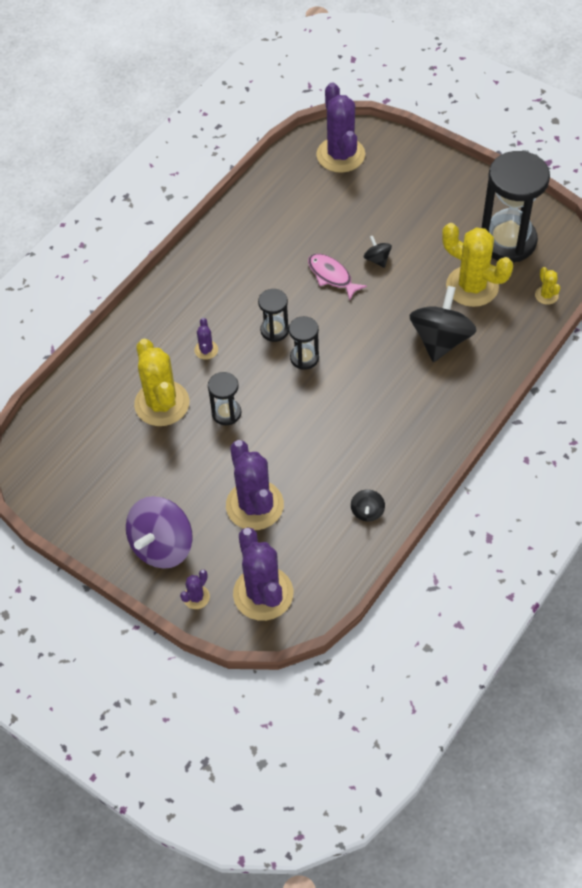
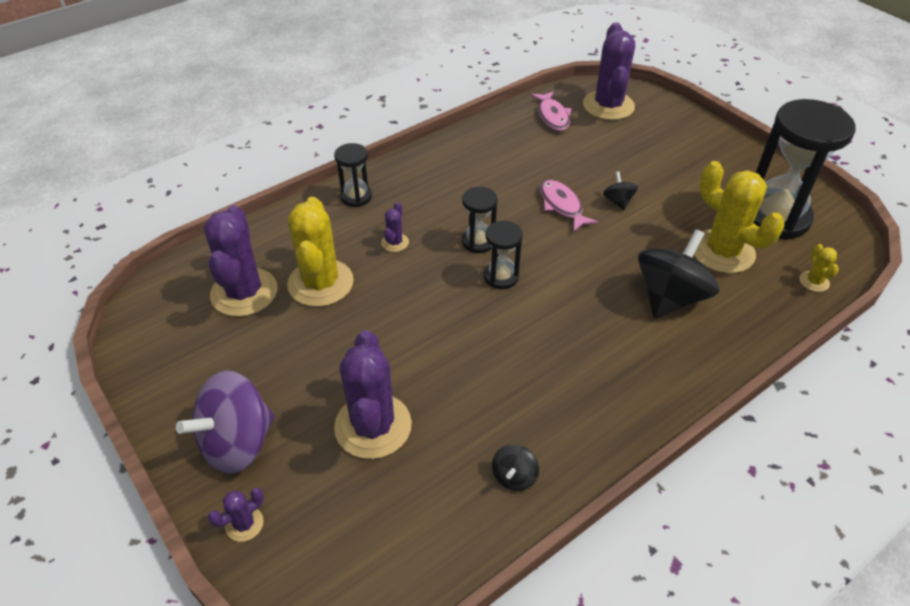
camera: 15 degrees right, 10 degrees down
black hourglass [208,372,241,425] -> black hourglass moved to [334,143,372,207]
purple cactus [233,527,293,621] -> purple cactus moved to [204,205,277,317]
none -> pink fish [531,91,571,131]

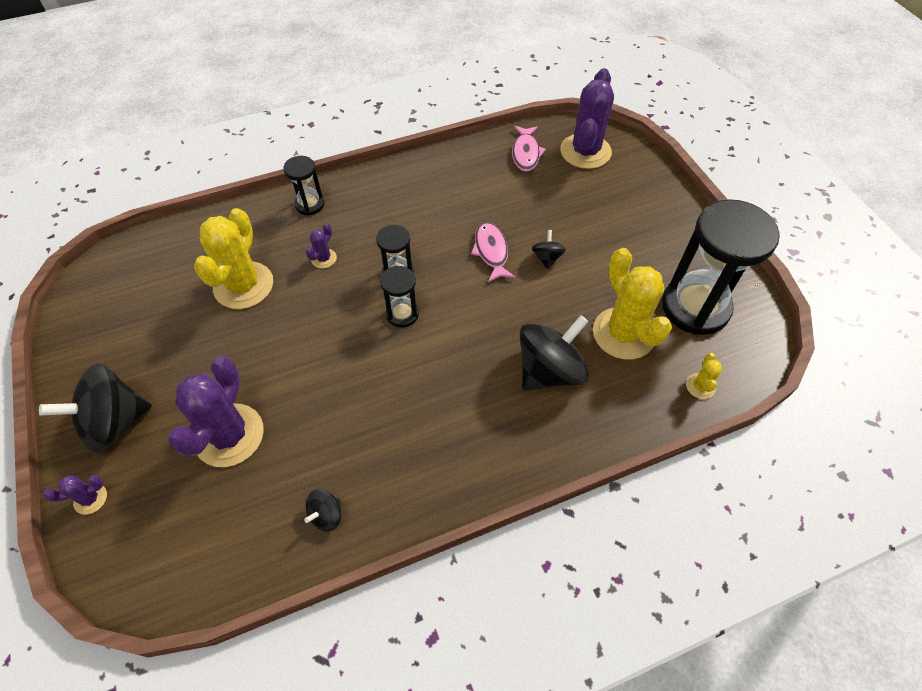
camera: 15 degrees right, 10 degrees up
purple spinning top [176,370,275,474] -> black spinning top [39,363,152,453]
purple cactus [204,205,277,317] -> none

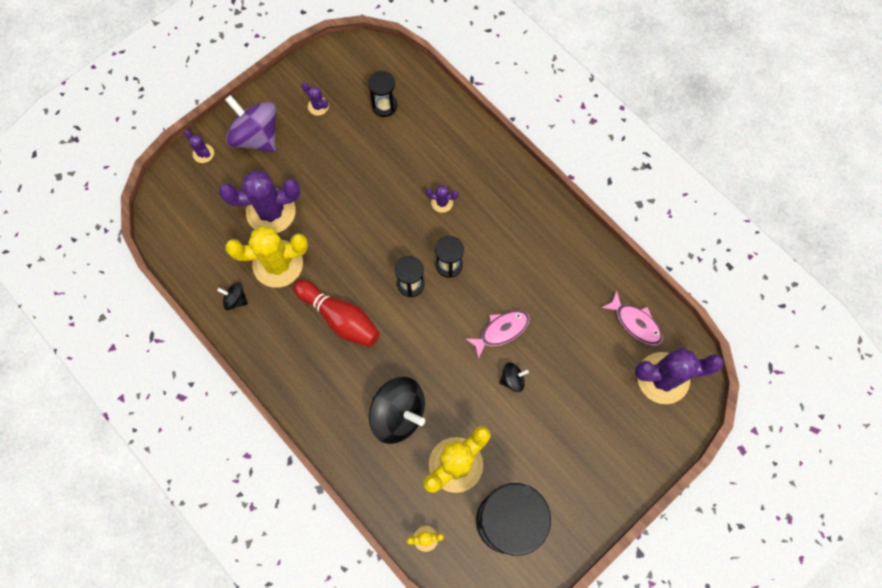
camera: 70 degrees right, 15 degrees up
black spinning top [39,363,152,453] -> purple spinning top [225,95,276,153]
yellow cactus [194,208,273,309] -> yellow cactus moved to [225,226,308,288]
black hourglass [283,156,324,215] -> black hourglass moved to [368,71,397,117]
pink fish [512,126,546,172] -> pink fish turned 120 degrees counterclockwise [601,290,663,346]
none -> red bowling pin [293,280,380,347]
none -> purple cactus [302,82,329,116]

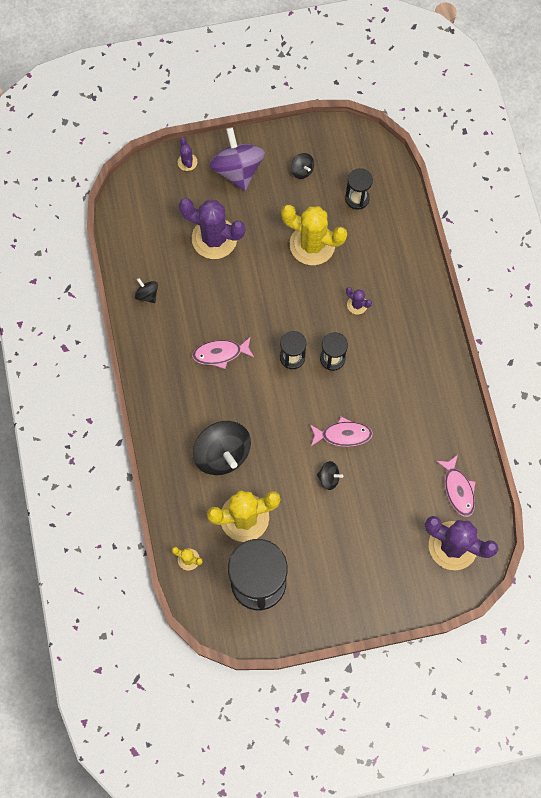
camera: 30 degrees right, 0 degrees up
yellow cactus [225,226,308,288] -> yellow cactus moved to [281,205,347,265]
red bowling pin [293,280,380,347] -> pink fish [192,336,254,369]
purple cactus [302,82,329,116] -> black spinning top [291,153,314,179]

